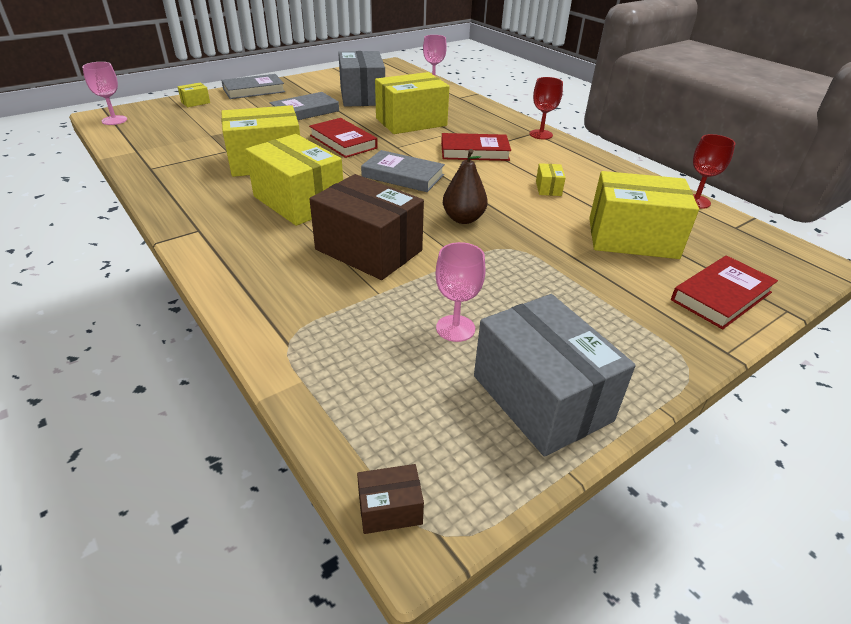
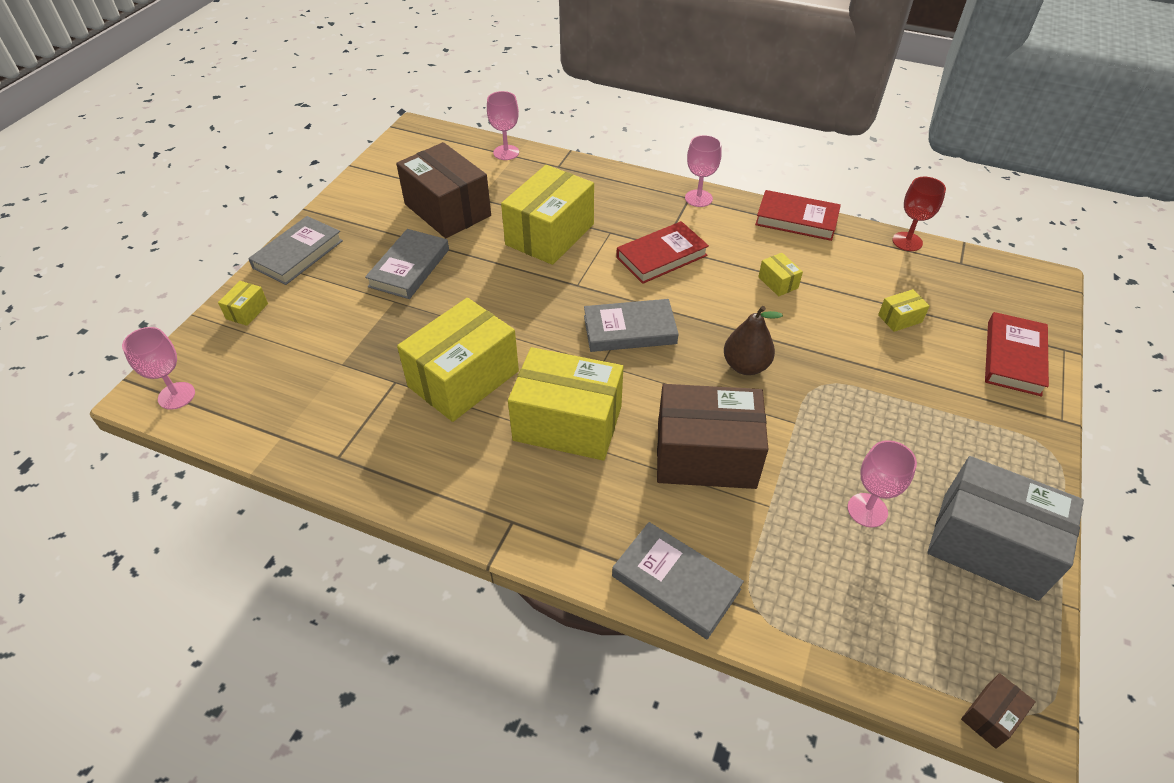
camera: 30 degrees left, 10 degrees up
red book [309,118,378,158] -> red book moved to [755,190,841,241]
grey box [338,51,385,107] -> brown box [396,142,491,238]
red goblet [529,77,563,139] -> pink goblet [685,135,722,207]
yellow box [589,171,699,259] -> yellow box [878,289,930,332], size x0.41
none -> grey book [612,522,744,640]

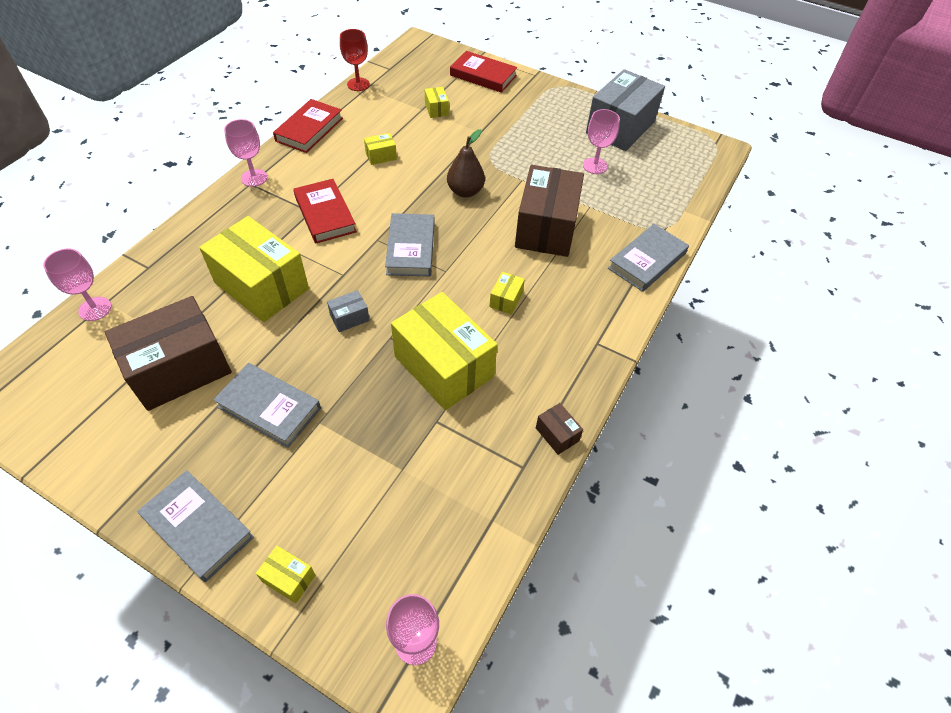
camera: 85 degrees left, 5 degrees up
yellow box [508,347,623,460] -> yellow box [489,272,525,315], size x0.41
brown box [961,673,1035,749] -> brown box moved to [536,403,583,455]
none -> grey box [327,290,370,332]

